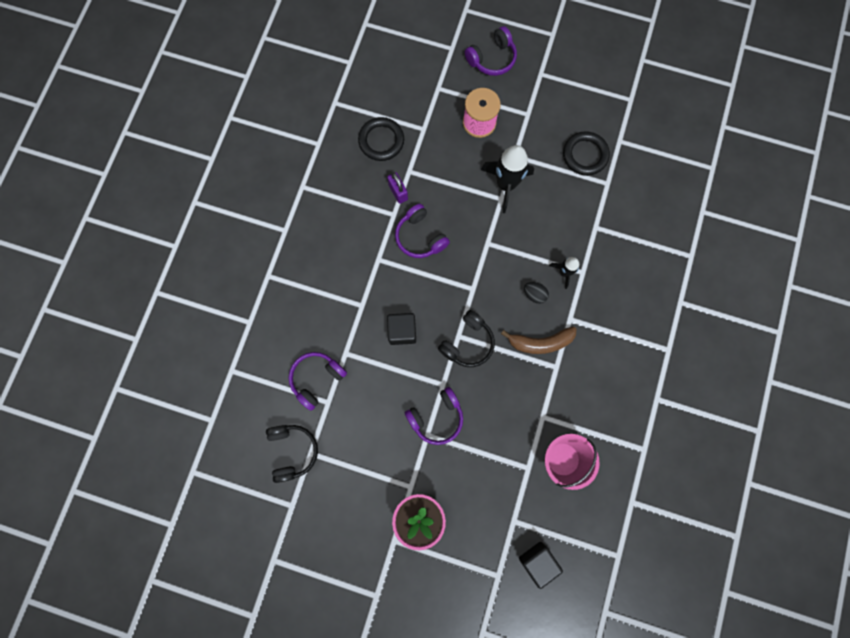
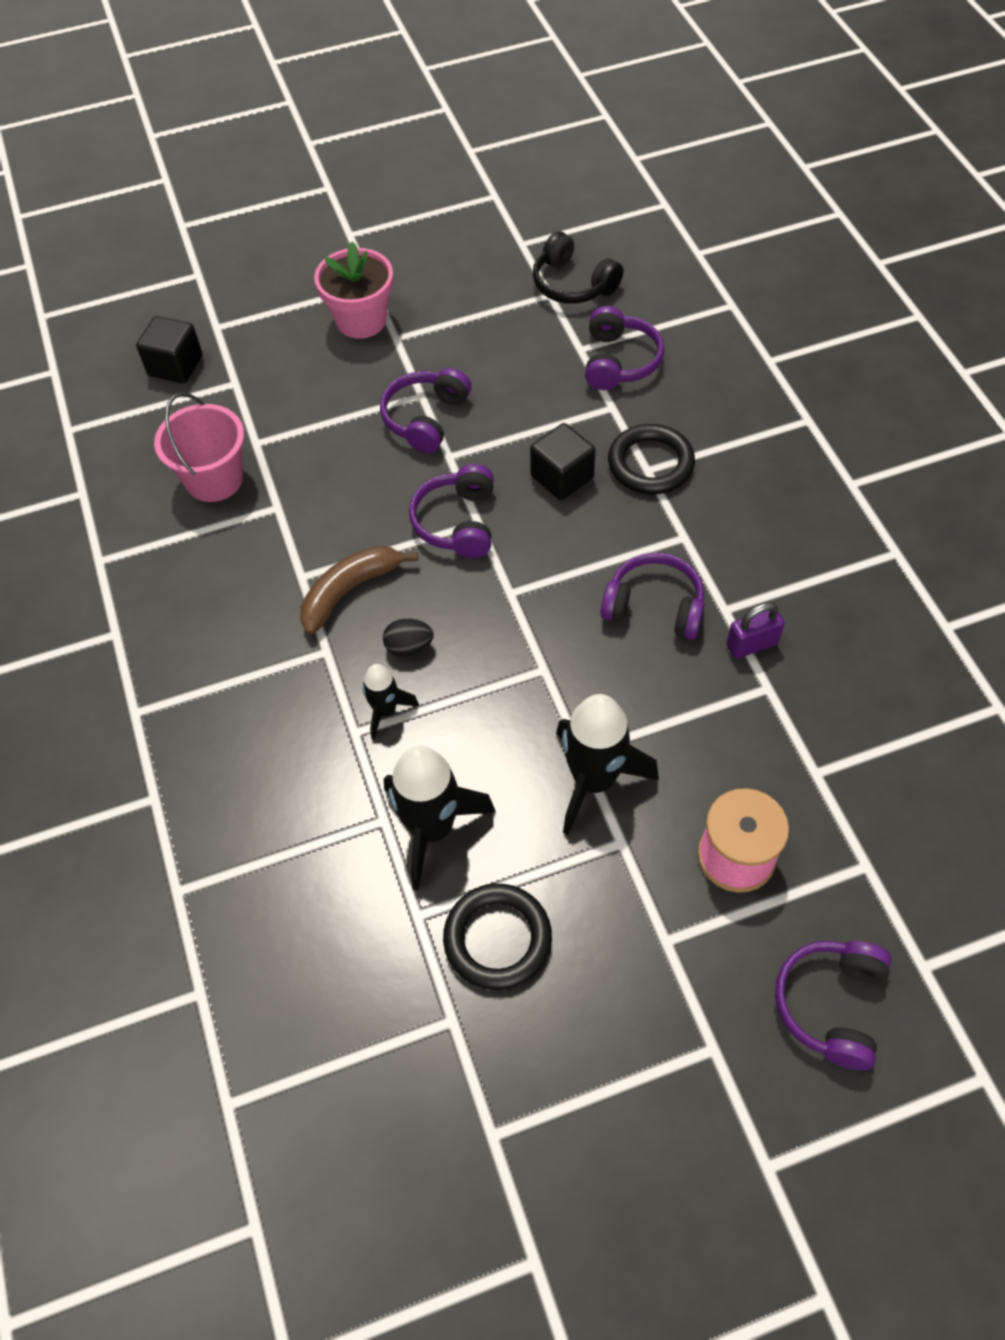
camera: 145 degrees right, 20 degrees down
black ring [358,117,404,161] -> black ring moved to [608,424,695,494]
purple padlock [387,172,408,204] -> purple padlock turned 45 degrees counterclockwise [726,602,785,659]
black headphones [438,310,495,367] -> purple headphones [409,464,494,558]
none -> black rocket [384,746,496,890]

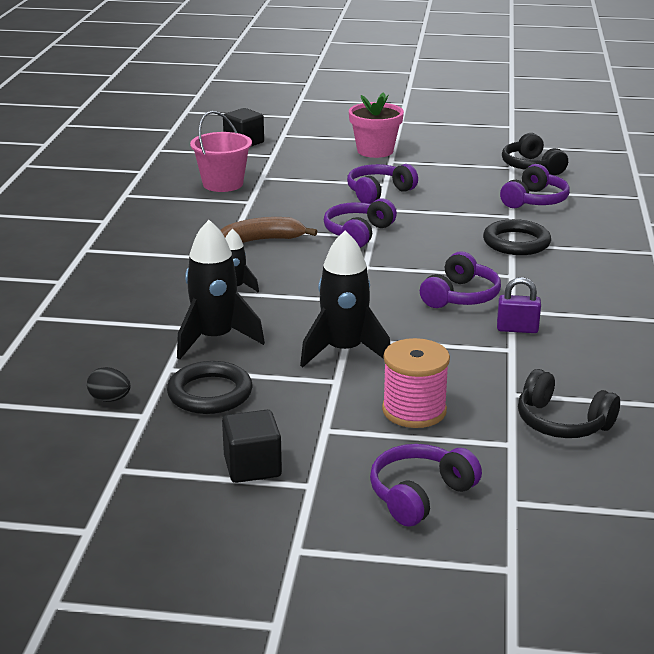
camera: 25 degrees right, 30 degrees down
black egg [383,618,433,657] -> black egg moved to [87,367,130,402]
black cube [530,423,595,500] -> black cube moved to [222,410,282,483]
purple headphones [601,552,705,640] -> purple headphones turned 75 degrees clockwise [420,251,501,308]
none -> black headphones [518,369,620,438]

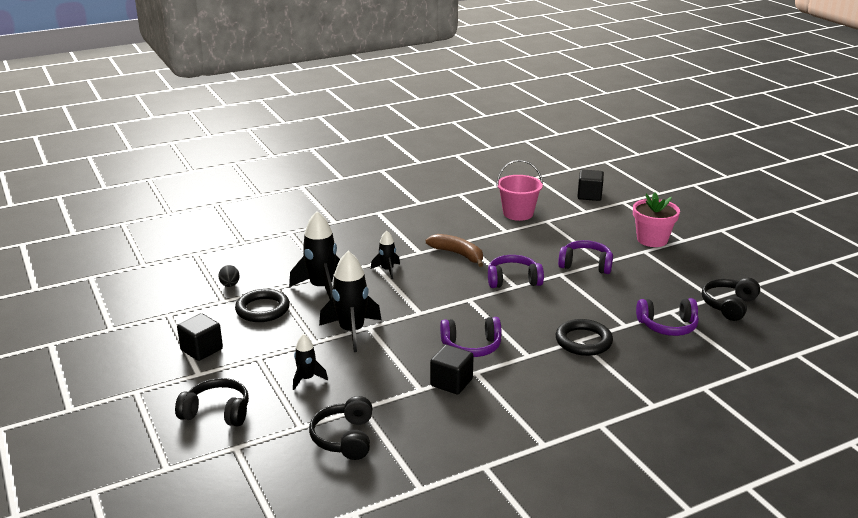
camera: 55 degrees right, 0 degrees up
purple headphones [370,444,482,527] -> black headphones [175,378,249,426]
pink spool [382,338,450,428] -> black rocket [293,334,328,390]
purple padlock [497,277,541,333] -> black cube [430,345,474,395]

